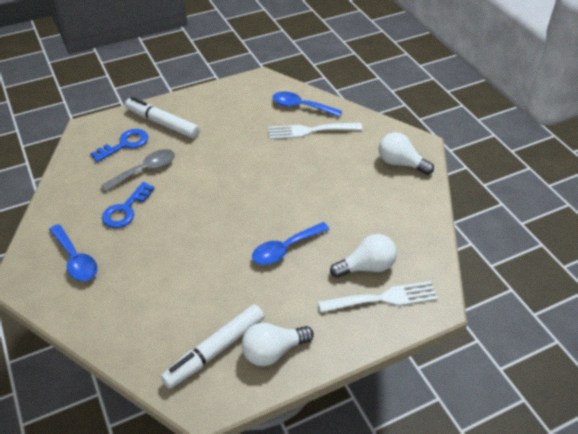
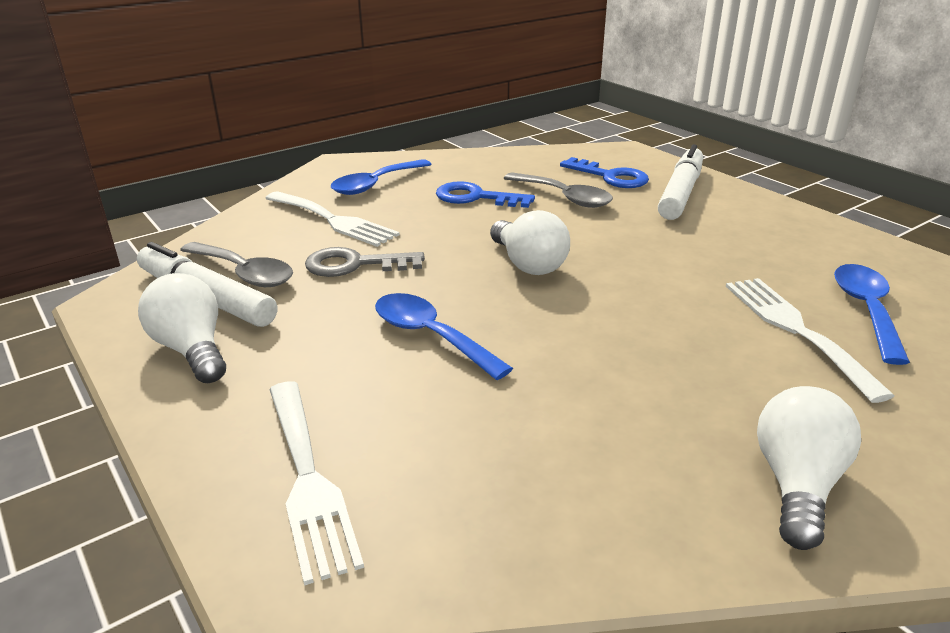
camera: 80 degrees right, 15 degrees down
white light bulb [330,234,397,278] -> white light bulb moved to [490,210,570,275]
none -> grey spoon [180,242,293,287]
none -> white fork [265,191,400,247]
none -> grey key [305,247,425,277]

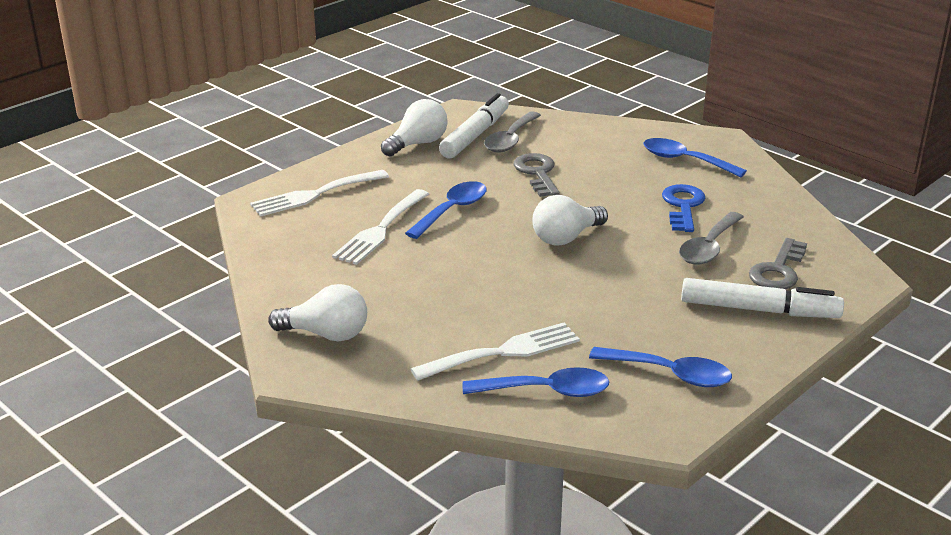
camera: 80 degrees right, 0 degrees up
white fork [265,191,400,247] -> white fork moved to [332,189,429,265]
blue key [560,157,649,188] -> grey key [749,238,807,289]
none -> blue spoon [589,347,732,387]

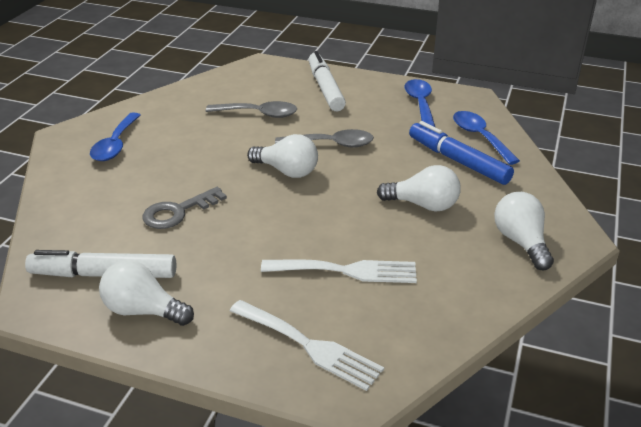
camera: 115 degrees left, 5 degrees up
blue spoon [405,181,487,239] -> none
white fork [411,323,580,381] -> blue marker [409,121,514,185]
grey spoon [484,111,541,153] -> grey spoon moved to [275,129,374,148]
blue key [662,184,705,232] -> none
grey key [749,238,807,289] -> none
none -> white light bulb [377,165,461,212]

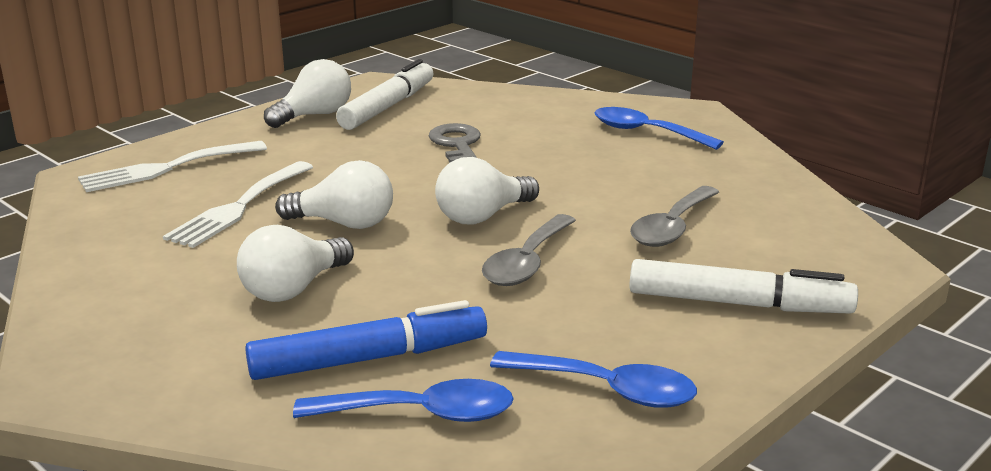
camera: 115 degrees right, 10 degrees down
white light bulb [494,192,554,270] -> white light bulb moved to [275,160,393,229]

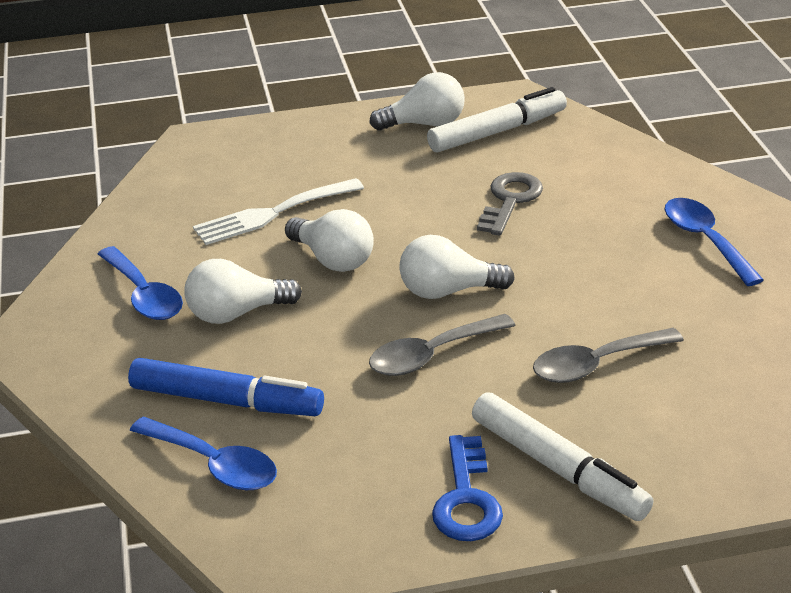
camera: 35 degrees right, 10 degrees up
white fork [78,141,267,192] -> none
blue spoon [490,351,697,408] -> blue spoon moved to [98,246,183,320]
none -> blue key [432,435,503,541]

